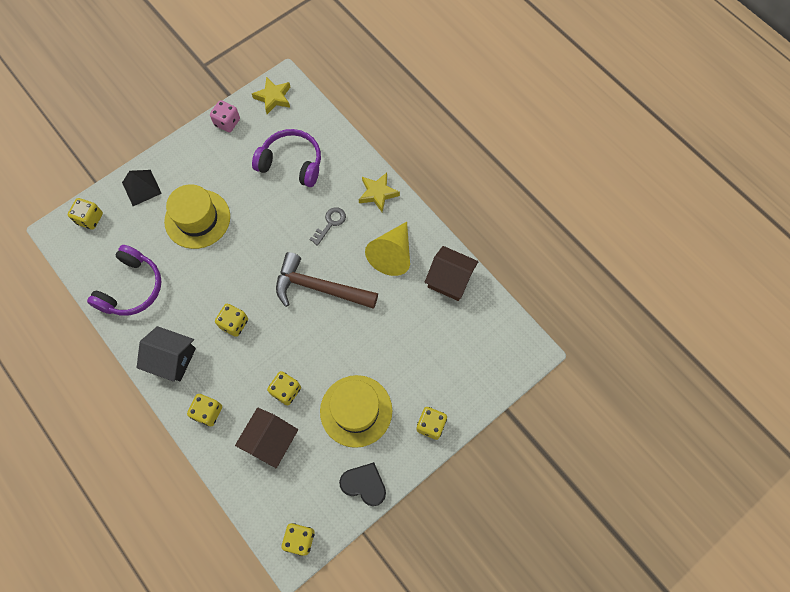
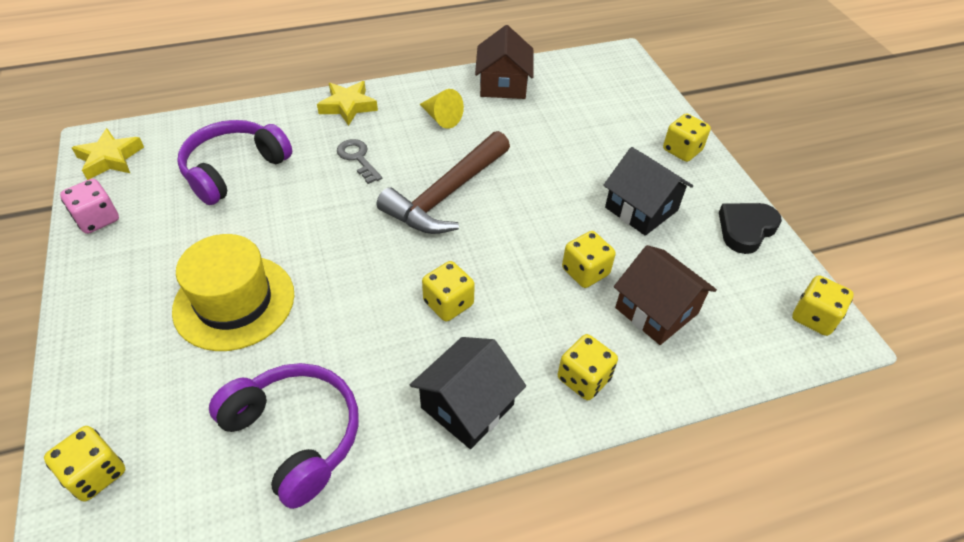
camera: 70 degrees left, 20 degrees down
black pyramid [122,170,162,206] -> none
yellow hat [320,375,392,448] -> black house [603,147,693,236]
yellow cone [365,222,410,276] -> yellow cone [419,89,464,129], size x0.60
brown house [425,246,479,301] -> brown house turned 45 degrees counterclockwise [475,25,534,99]

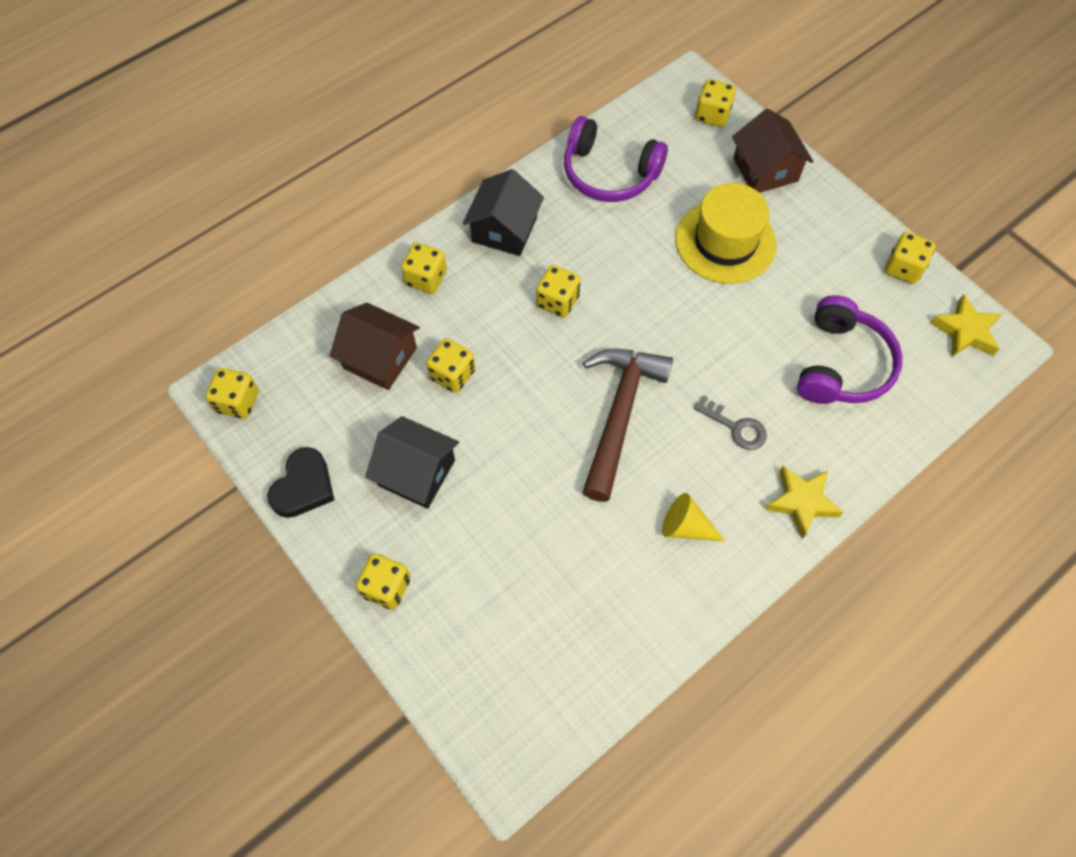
camera: 160 degrees right, 15 degrees up
pink dice [60,179,119,234] -> yellow dice [885,232,936,284]
brown house [475,25,534,99] -> brown house moved to [732,108,814,193]

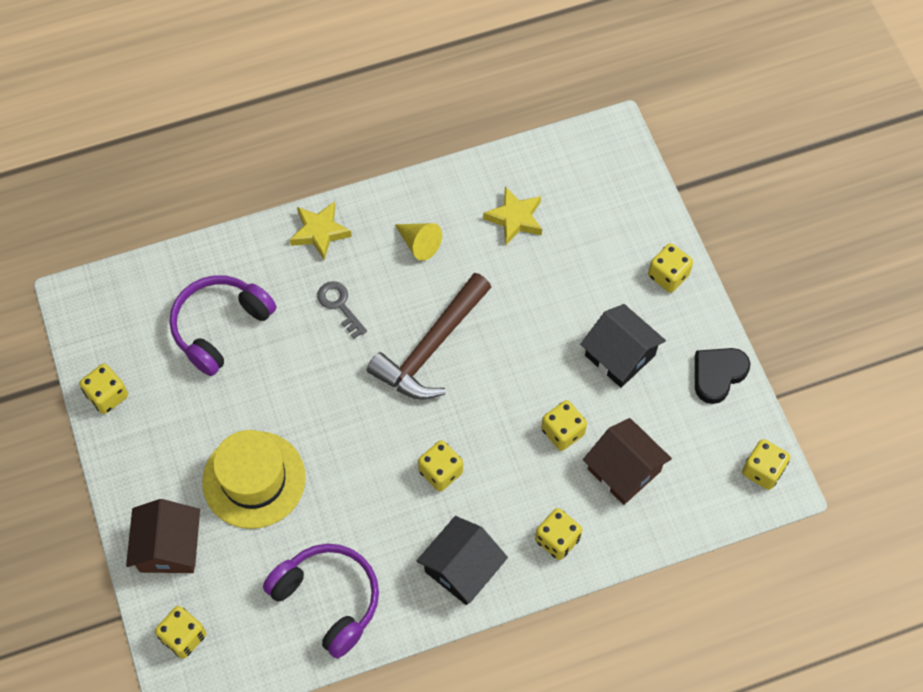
camera: 160 degrees left, 0 degrees up
yellow star [930,294,1002,357] -> yellow star moved to [483,187,542,245]

